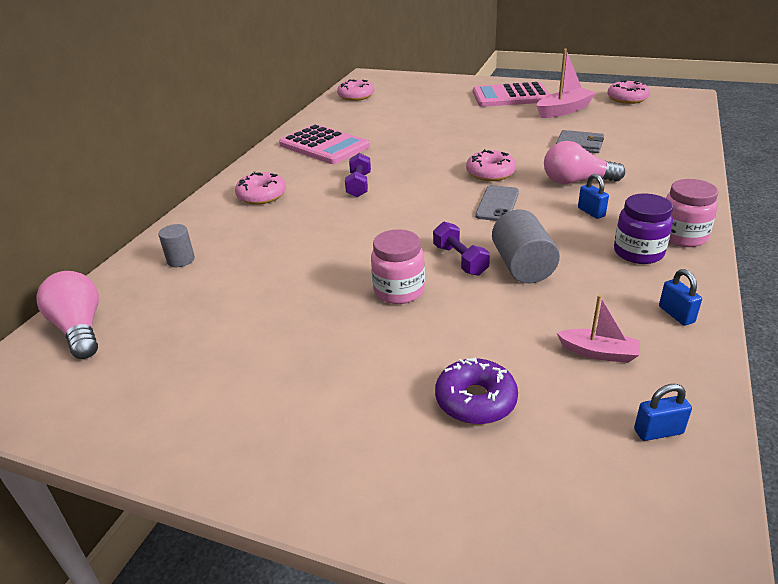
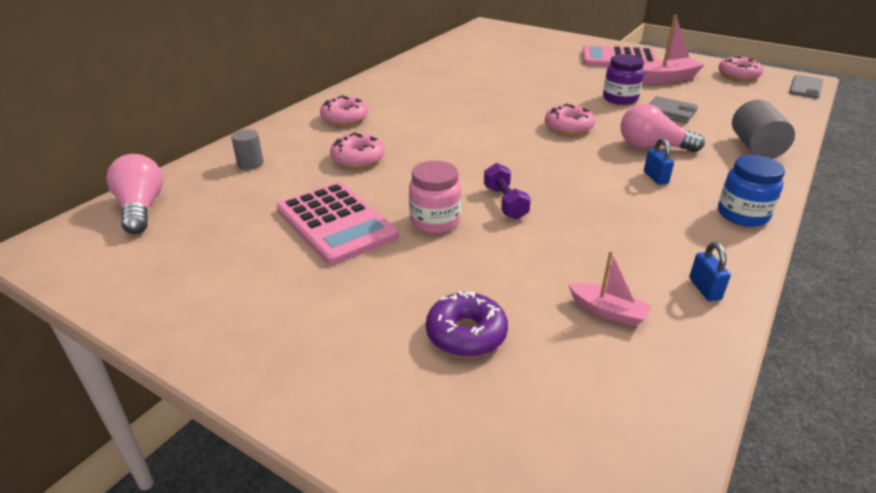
camera: 10 degrees right, 0 degrees up
pink calculator [279,124,370,164] -> pink calculator moved to [276,182,398,265]
pink donut [337,79,374,101] -> pink donut moved to [330,132,385,168]
purple dumbbell [345,153,371,197] -> none
grey phone [475,185,519,221] -> grey phone moved to [789,75,823,98]
grey cylinder [492,209,560,283] -> grey cylinder moved to [732,100,795,159]
purple jar [614,193,673,264] -> purple jar moved to [603,54,644,105]
blue padlock [634,384,692,441] -> none
pink jar [666,179,718,247] -> blue jar [718,155,785,227]

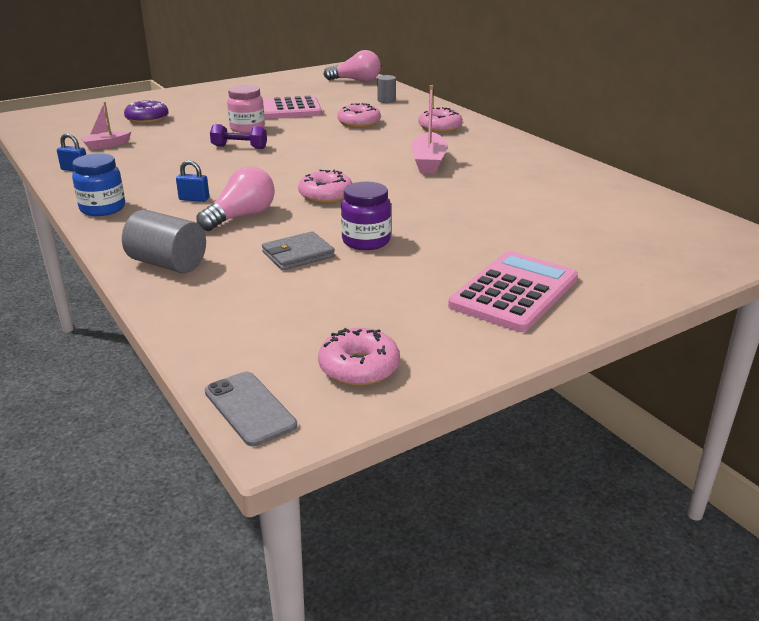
camera: 115 degrees right, 5 degrees down
pink boat [643,15,705,84] -> pink boat moved to [411,85,448,173]

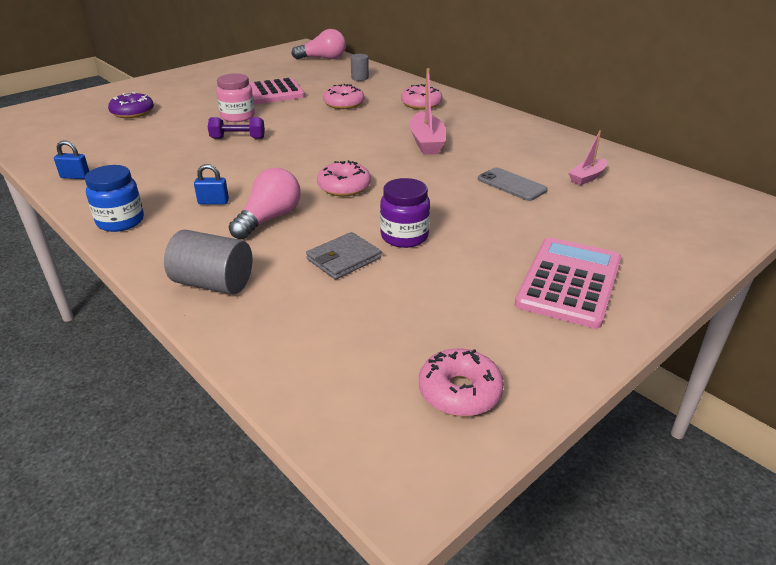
camera: 10 degrees left, 5 degrees up
pink boat [81,102,132,150] -> pink boat moved to [568,130,607,185]
grey phone [205,372,297,446] -> grey phone moved to [478,167,548,201]

